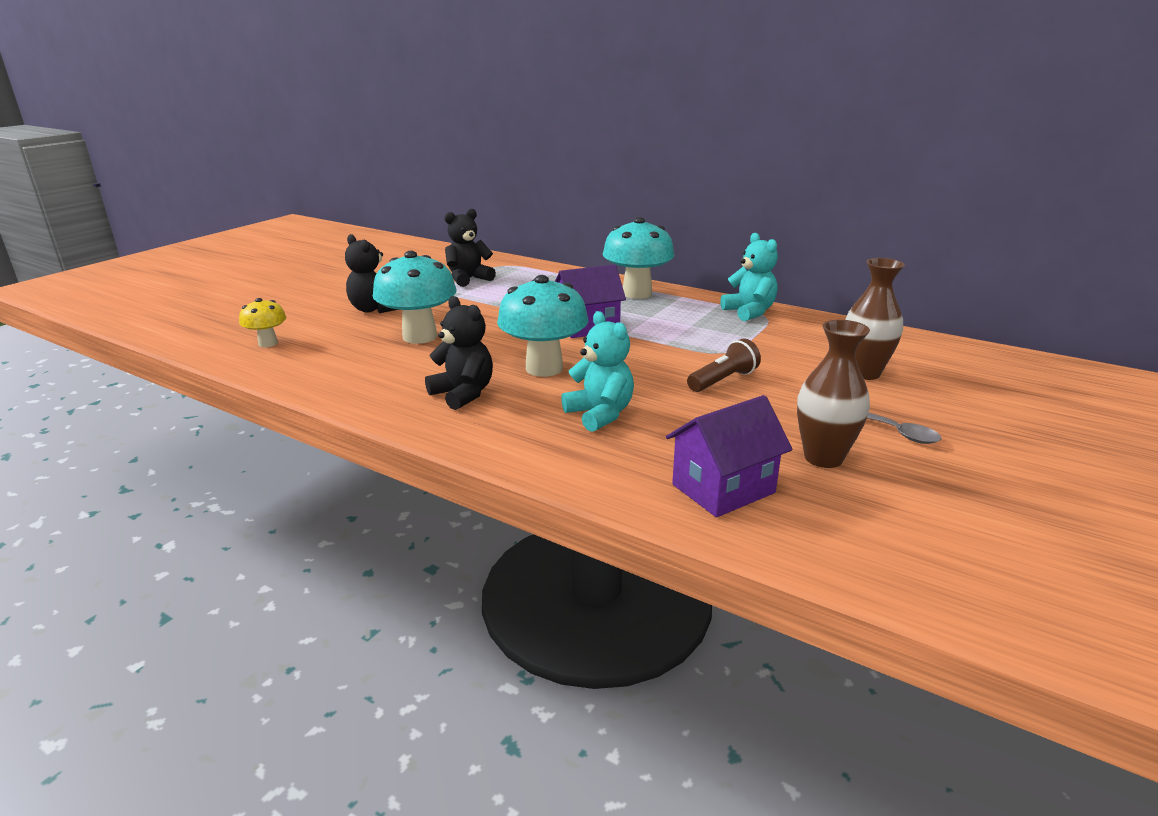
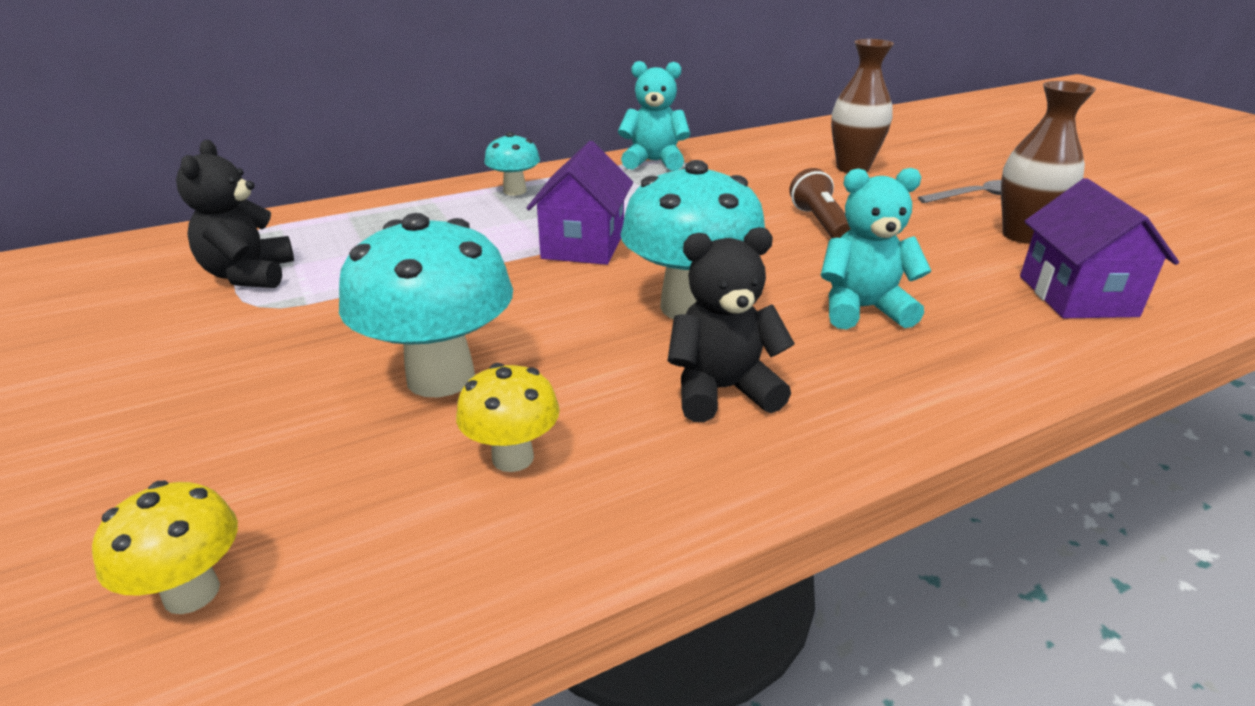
camera: 60 degrees left, 5 degrees up
black teddy bear [345,234,399,313] -> none
turquoise mushroom [603,217,674,299] -> turquoise mushroom [484,132,540,196], size x0.54
none -> yellow mushroom [456,363,560,472]

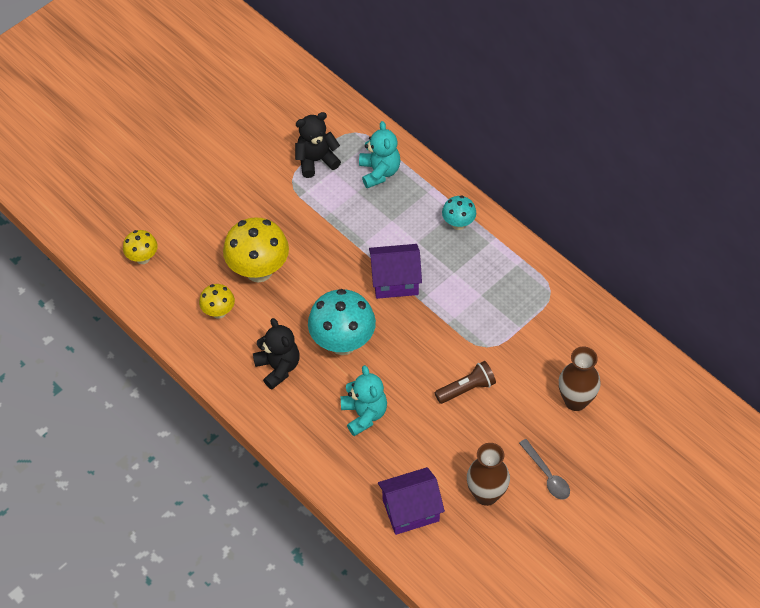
camera: 75 degrees right, 25 degrees up
turquoise mushroom [339,213,513,398] -> yellow mushroom [223,217,289,282]
turquoise teddy bear [618,61,690,171] -> turquoise teddy bear moved to [359,121,400,188]

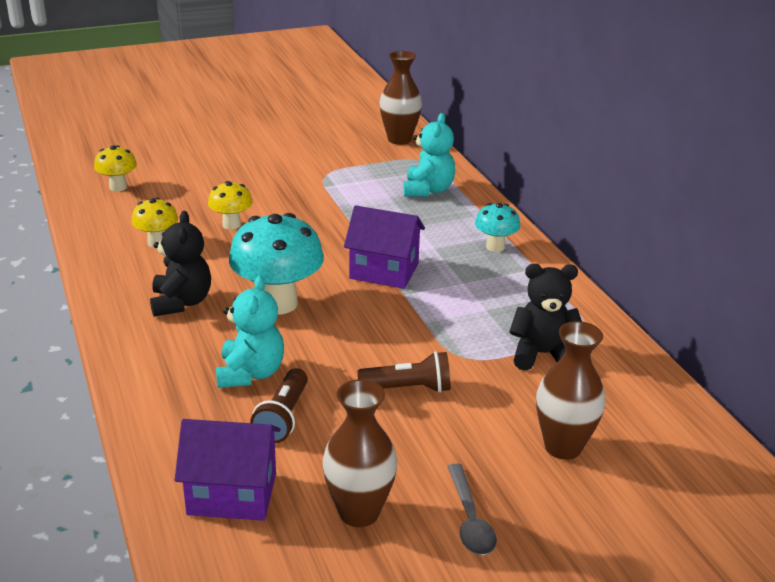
camera: 20 degrees right, 25 degrees down
yellow mushroom [223,217,289,282] -> yellow mushroom [208,181,253,230], size x0.54
black teddy bear [295,112,341,178] -> black teddy bear moved to [509,264,582,371]
none -> brown flashlight [250,368,308,443]
none -> brown vase [380,51,422,145]

